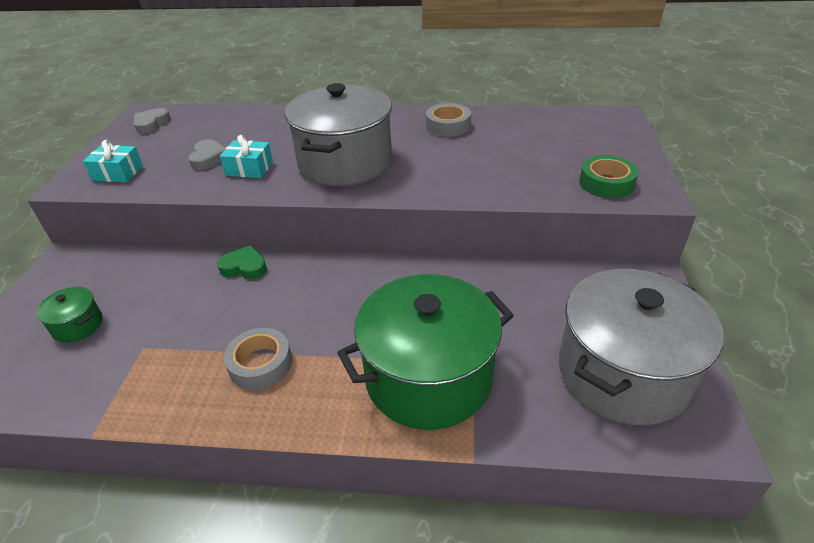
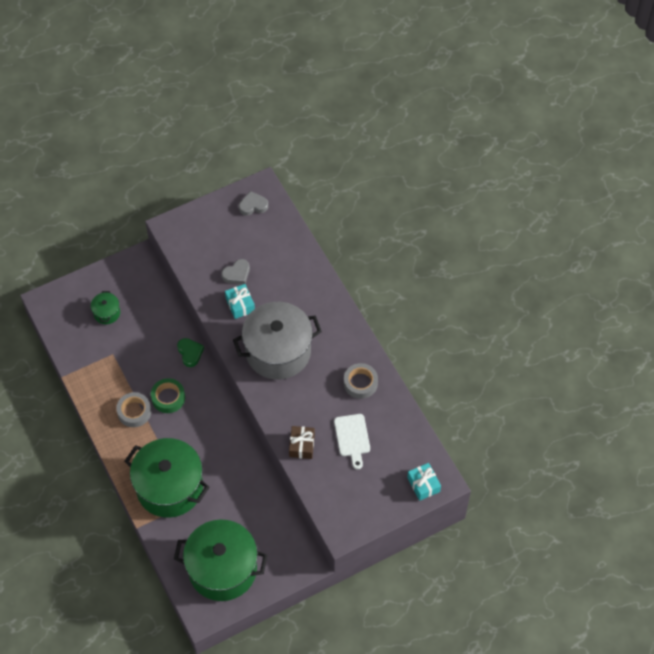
camera: 55 degrees right, 20 degrees up
turquoise gift [83,140,143,182] -> turquoise gift moved to [407,463,441,501]
grey pot [559,269,724,425] -> green pot [174,519,268,601]
green tape [579,155,639,198] -> green tape moved to [151,378,185,413]
none -> brown gift [289,426,315,459]
none -> white cutting board [334,414,370,469]

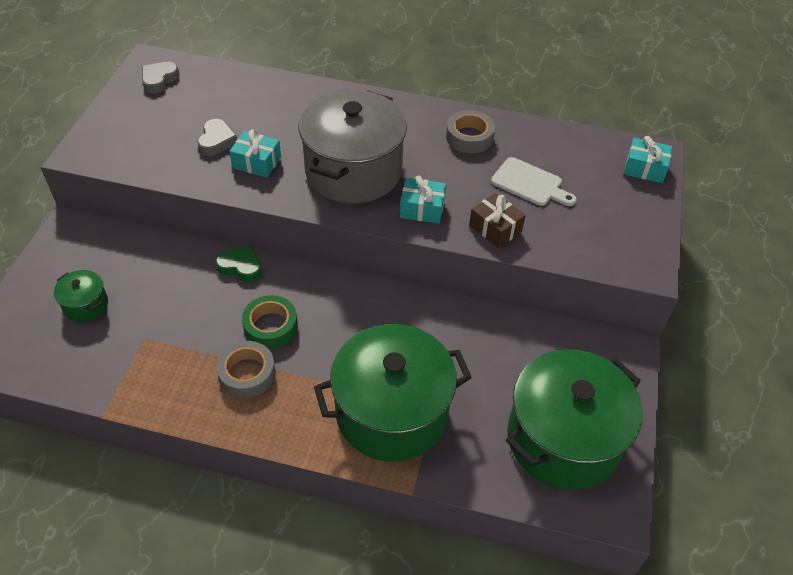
camera: 50 degrees left, 10 degrees down
none -> turquoise gift [400,175,446,224]

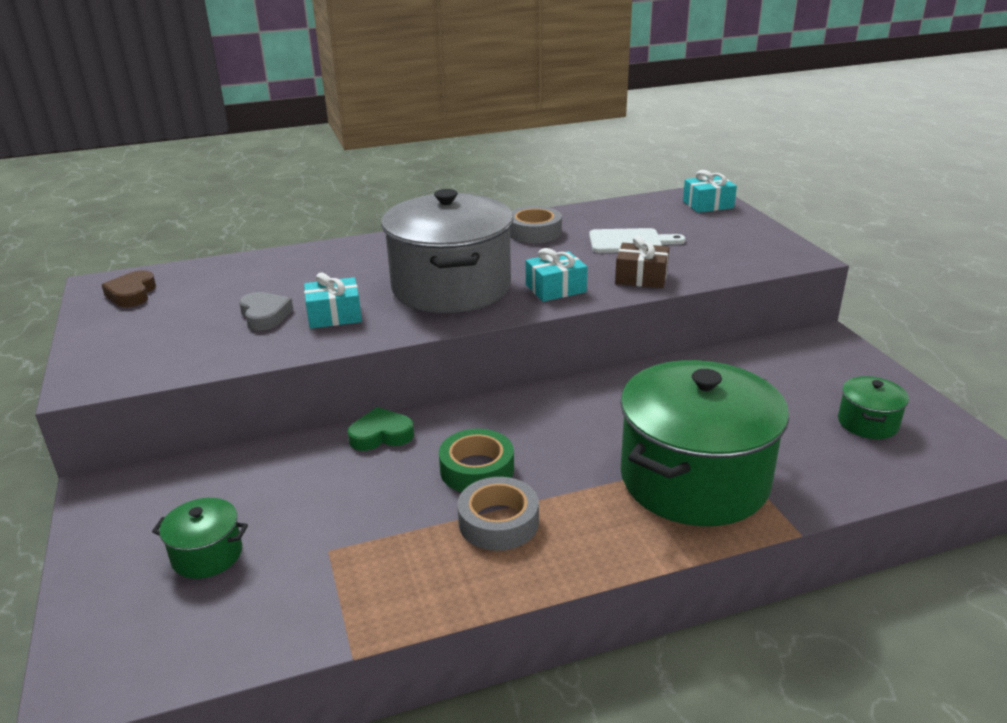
camera: 30 degrees left, 20 degrees down
grey heart [142,62,179,93] -> brown heart [102,270,156,307]
green pot [506,349,643,490] -> green pot [838,376,909,439], size x0.43

